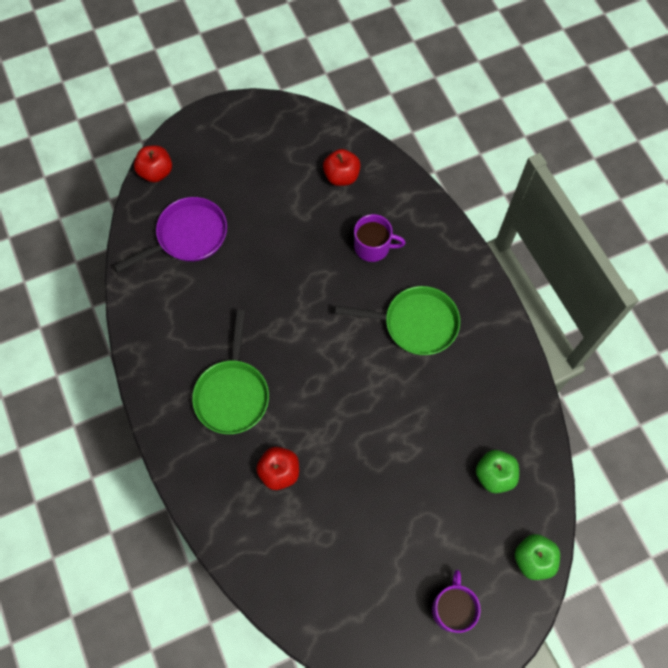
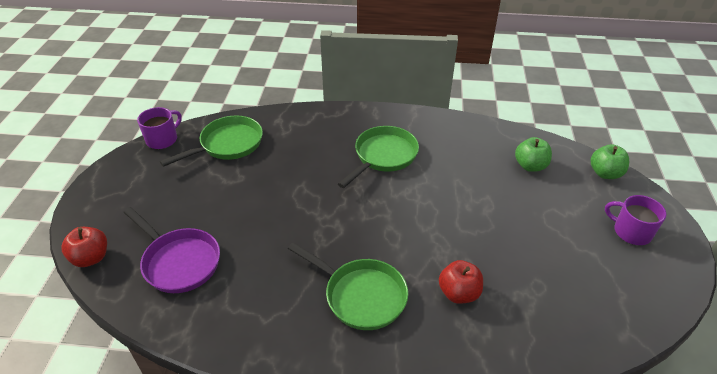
camera: 60 degrees left, 25 degrees down
purple pan [114,197,227,272] -> purple pan turned 135 degrees clockwise [123,207,220,293]
red apple [323,149,361,186] -> green pan [160,116,263,167]
purple mug [354,214,406,262] -> purple mug moved to [137,107,182,149]

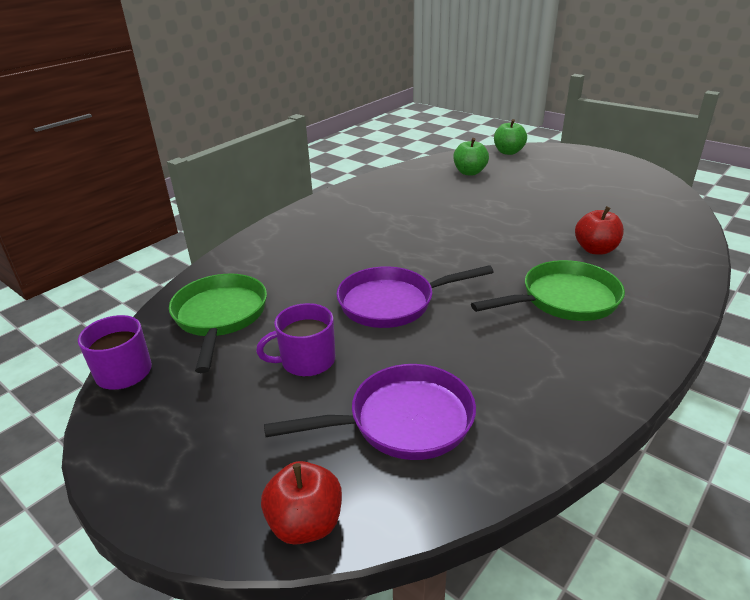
camera: 55 degrees left, 10 degrees down
green pan [338,126,419,188] -> none
purple mug [605,195,666,245] -> purple mug moved to [256,303,335,376]
none -> purple pan [336,265,494,328]

